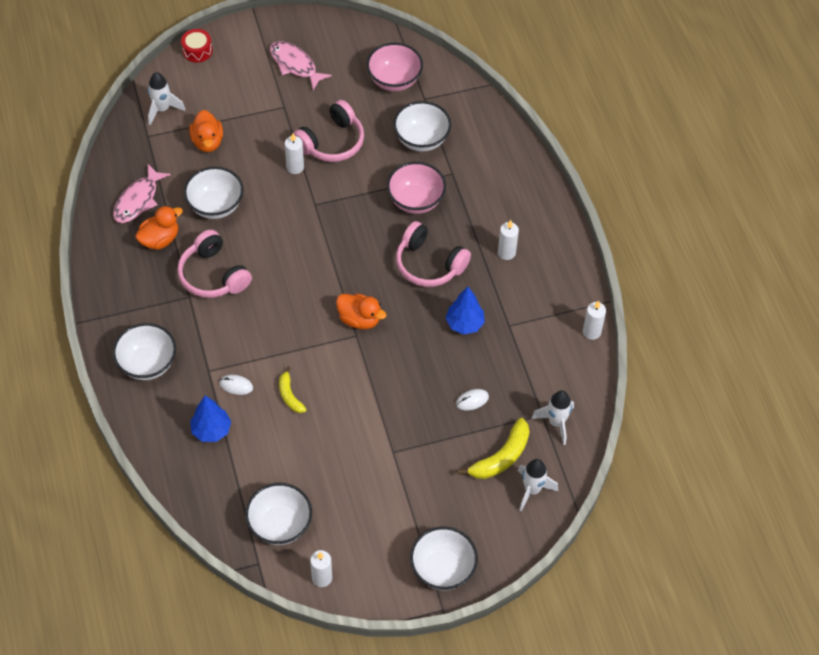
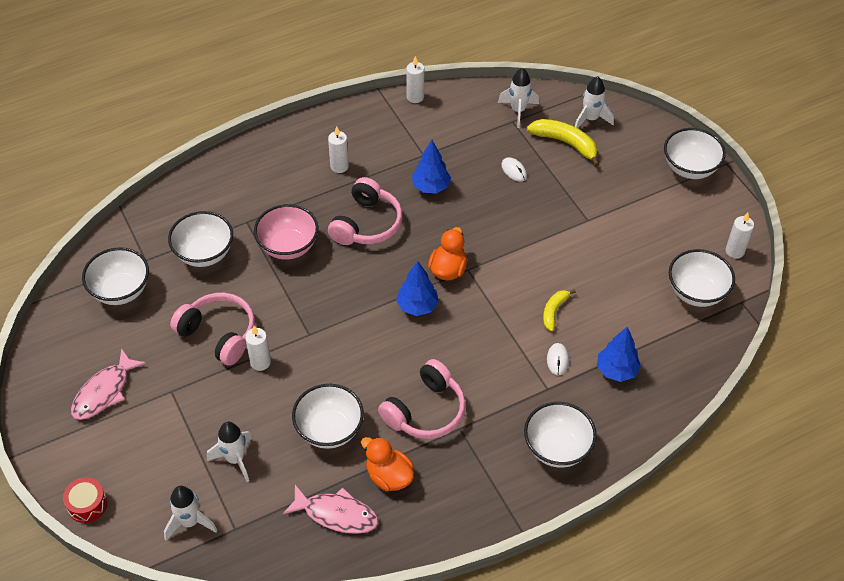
camera: 100 degrees left, 5 degrees down
orange duck [189,110,223,152] -> white rocket [207,422,253,482]
yellow banana [279,367,307,413] -> yellow banana turned 150 degrees clockwise [543,289,576,331]
pink bowl [366,43,423,91] -> white bowl [82,247,149,305]
none -> blue tree [396,261,439,316]

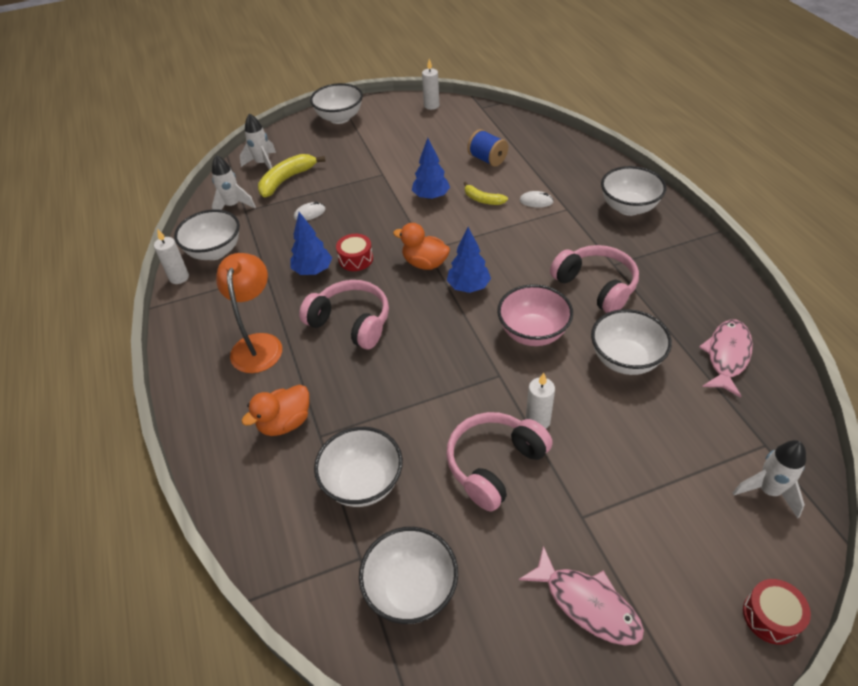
camera: 80 degrees left, 5 degrees down
white rocket [207,422,253,482] -> none
pink bowl [254,204,319,260] -> pink bowl moved to [497,284,573,346]
white candle [328,126,349,173] -> orange lamp [216,253,282,373]
orange duck [361,437,414,492] -> orange duck moved to [242,385,309,436]
blue tree [597,327,641,382] -> blue tree moved to [412,138,450,200]
white bowl [669,249,735,307] -> white bowl moved to [174,209,240,260]
none -> red drum [336,234,373,271]
none -> blue spool [467,129,508,167]

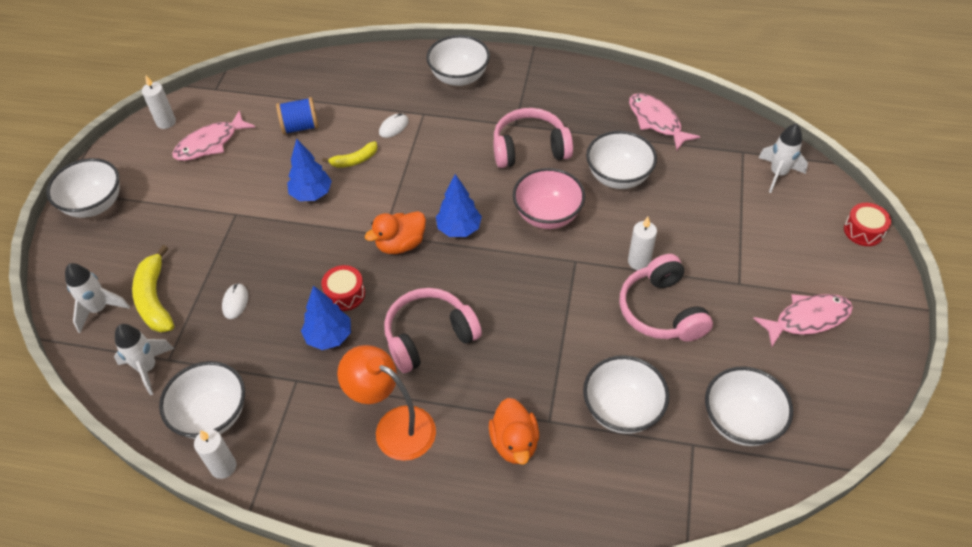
camera: 60 degrees left, 5 degrees up
none -> pink fish [172,110,255,161]

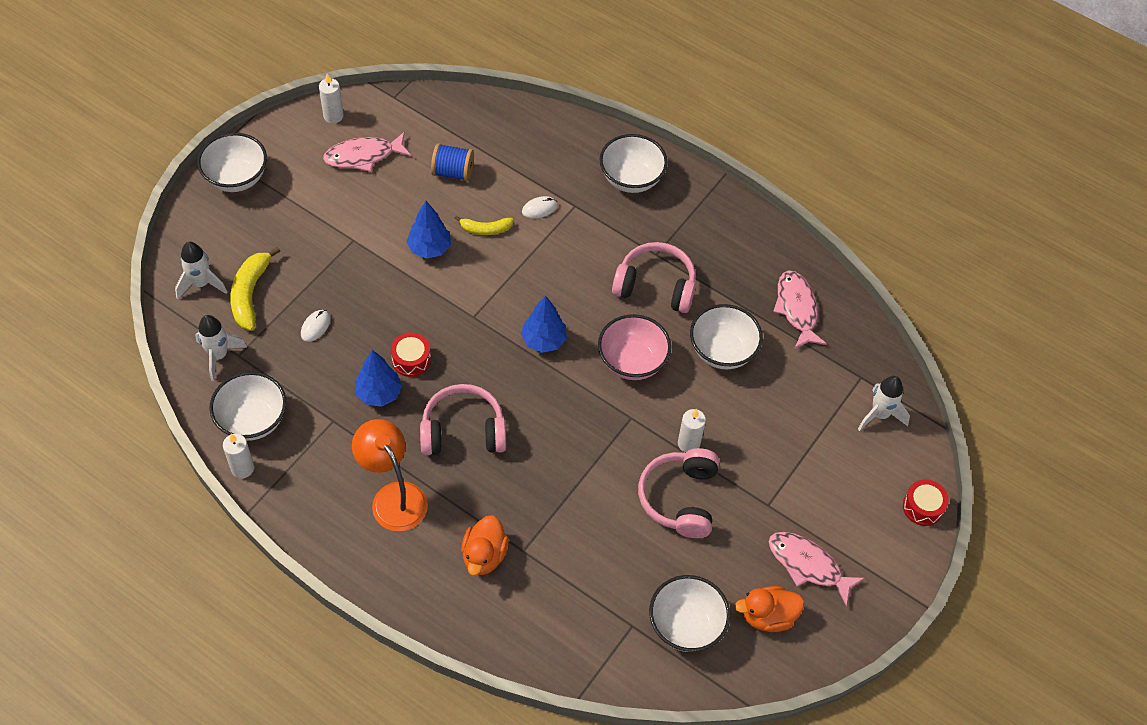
camera: 20 degrees right, 5 degrees up
orange duck [365,211,426,254] -> orange duck moved to [735,586,804,632]
white bowl [583,355,669,434] -> none
pink fish [753,294,853,347] -> pink fish turned 150 degrees counterclockwise [769,532,865,606]

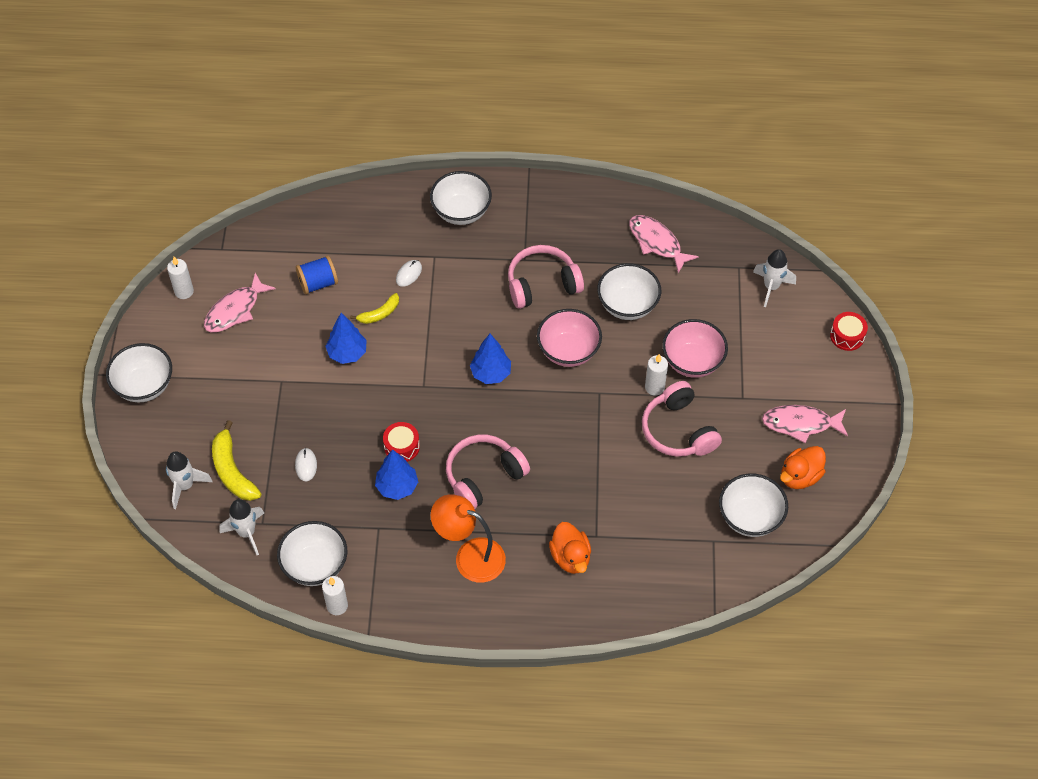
camera: 30 degrees left, 0 degrees up
none -> pink bowl [662,319,728,378]

